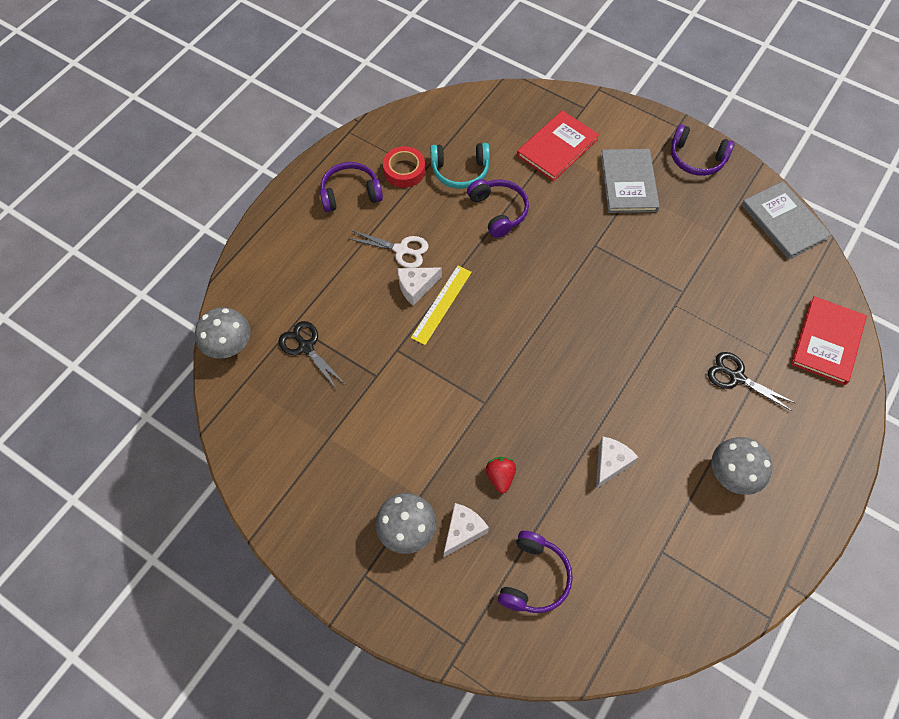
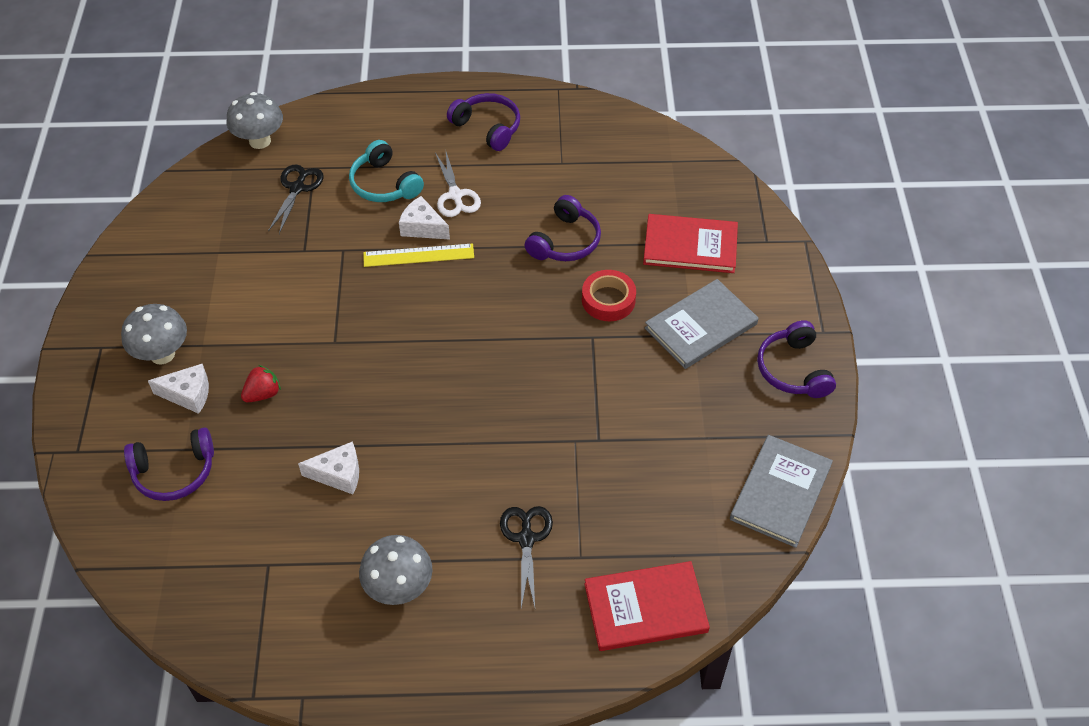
camera: 55 degrees right, 10 degrees down
red tape [383,146,425,188] -> red tape moved to [582,270,636,321]
turquoise headphones [430,143,490,189] -> turquoise headphones moved to [349,140,424,202]

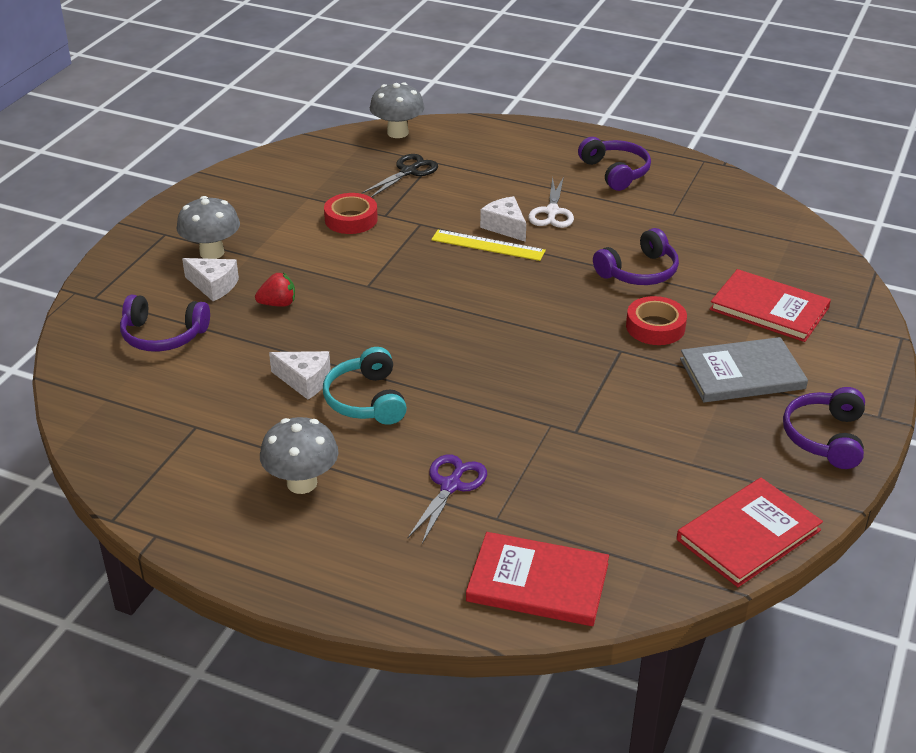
camera: 25 degrees right, 15 degrees down
turquoise headphones [349,140,424,202] -> turquoise headphones moved to [323,347,407,425]
black scissors [500,506,553,608] -> purple scissors [408,454,487,544]
grey book [730,435,833,548] -> red book [677,478,823,587]
none -> red tape [324,193,378,234]

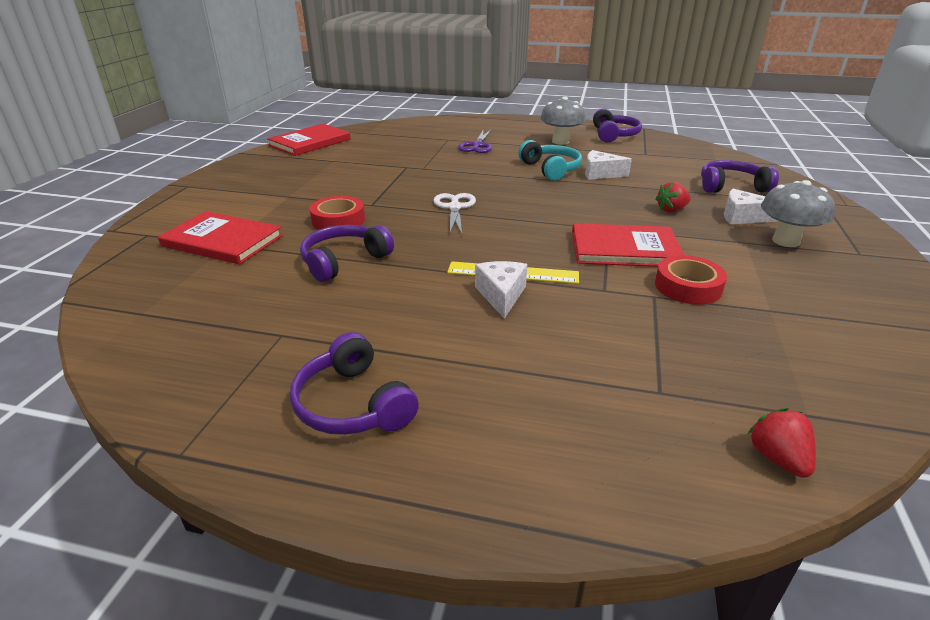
camera: 170 degrees right, 5 degrees down
black scissors [362,154,438,197] -> none
grey mushroom [370,82,425,138] -> red strawberry [748,408,816,478]
red book [466,532,609,626] -> red book moved to [572,223,684,267]
white cheese [480,196,526,242] -> white cheese turned 135 degrees counterclockwise [475,261,527,319]
white scissors [528,177,574,228] -> white scissors moved to [433,193,476,234]
grey book [680,337,808,402] -> none
purple headphones [783,387,865,469] -> purple headphones moved to [593,108,642,143]

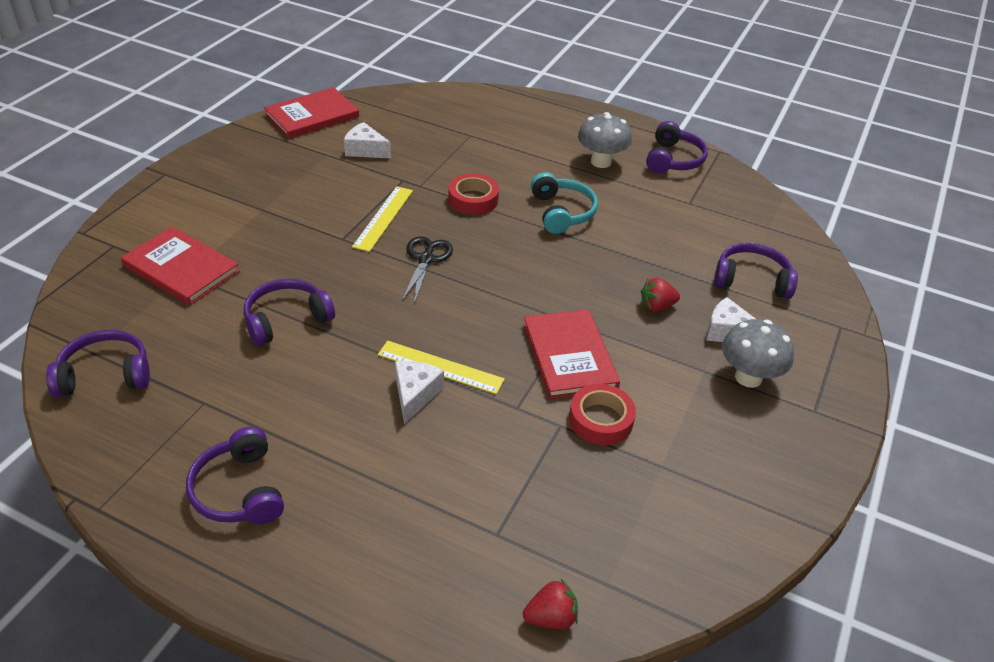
camera: 10 degrees right, 10 degrees up
red tape [310,196,365,230] -> red tape moved to [448,174,499,215]
white scissors [433,193,476,234] -> black scissors [402,236,453,304]
purple scissors [458,130,492,153] -> none
red book [572,223,684,267] -> red book turned 60 degrees clockwise [523,309,620,399]
white cheese [585,150,632,180] -> white cheese moved to [344,122,391,159]
red strawberry [748,408,816,478] -> red strawberry turned 75 degrees clockwise [523,579,578,629]
none -> purple headphones [46,330,150,397]
none -> yellow ruler [352,186,413,252]

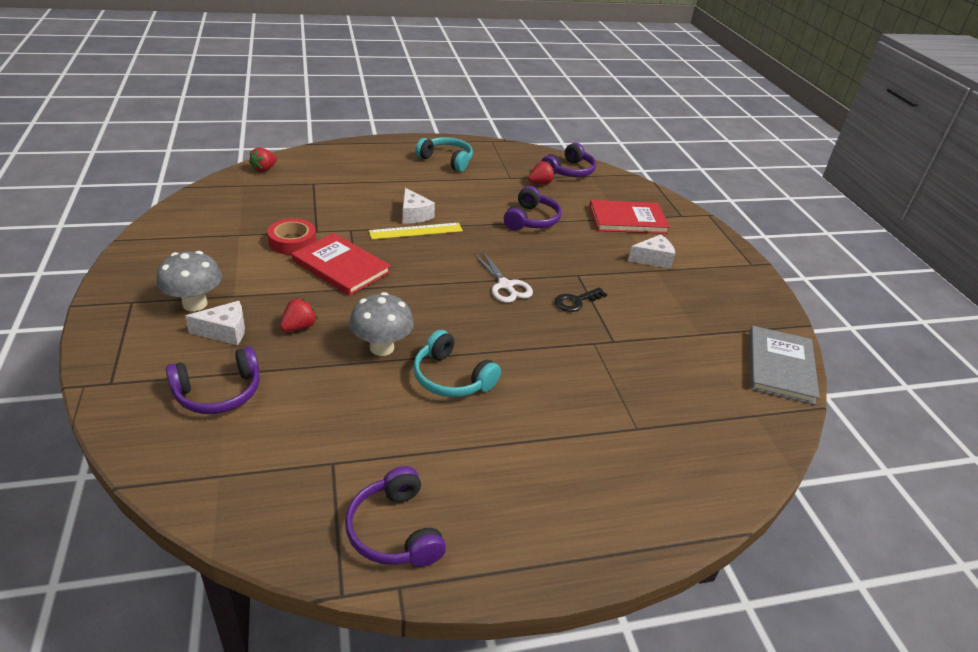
camera: 140 degrees right, 5 degrees down
purple headphones [186,427,284,524] -> turquoise headphones [415,137,473,172]
red book [264,87,359,139] -> grey book [749,326,820,405]
white cheese [344,122,391,159] -> white cheese moved to [628,235,675,269]
yellow ruler [352,186,413,252] -> black key [555,287,607,312]
black scissors [402,236,453,304] -> white scissors [474,251,533,303]
red tape [448,174,499,215] -> none
grey mushroom [578,112,632,168] -> grey mushroom moved to [349,292,414,356]
none -> red strawberry [528,161,555,184]

